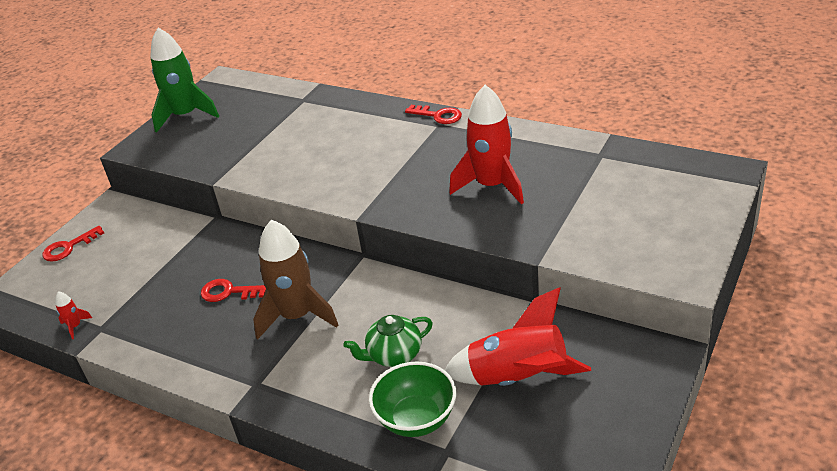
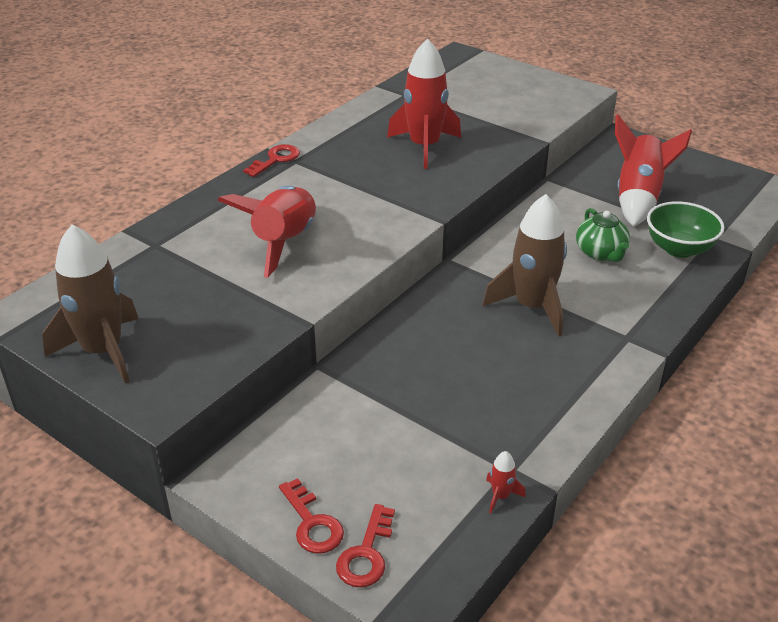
camera: 85 degrees left, 0 degrees up
green rocket [150,28,219,133] -> brown rocket [42,225,139,384]
red key [201,279,266,302] -> red key moved to [336,504,395,587]
none -> red rocket [217,185,316,278]

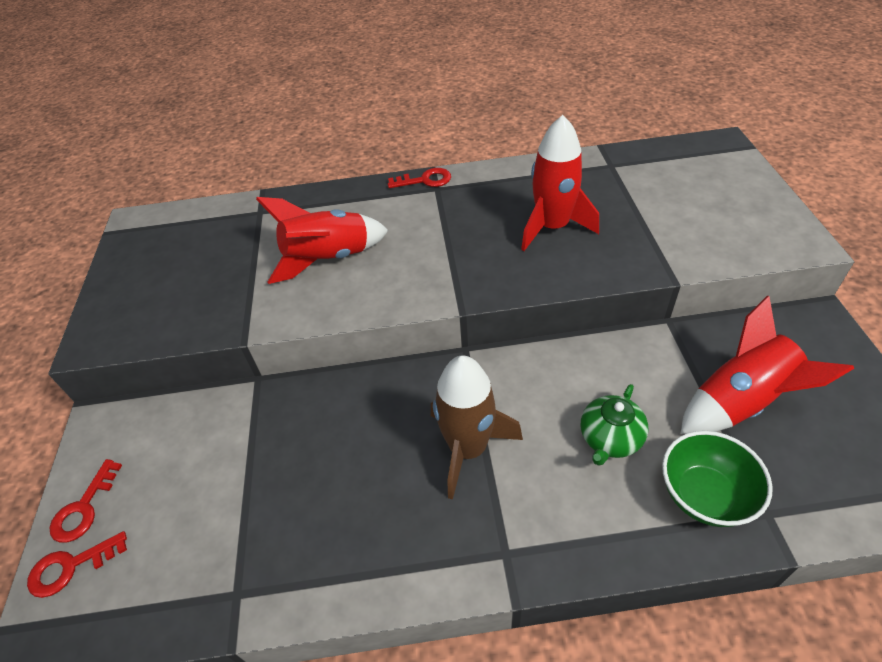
camera: 50 degrees right, 10 degrees up
brown rocket [42,225,139,384] -> none
red rocket [486,451,526,514] -> none

